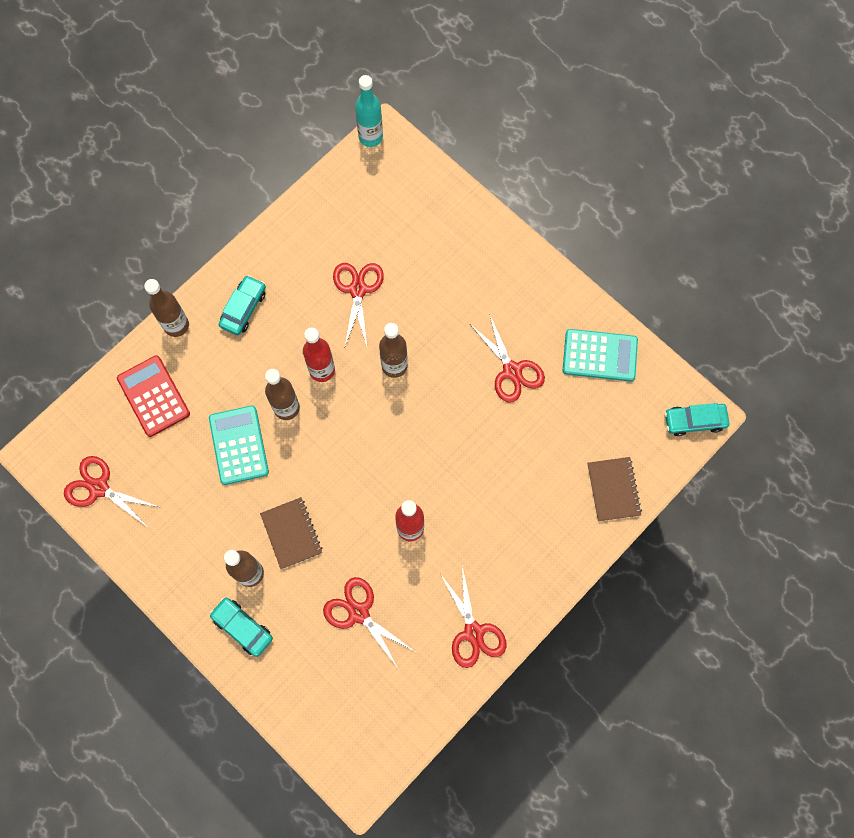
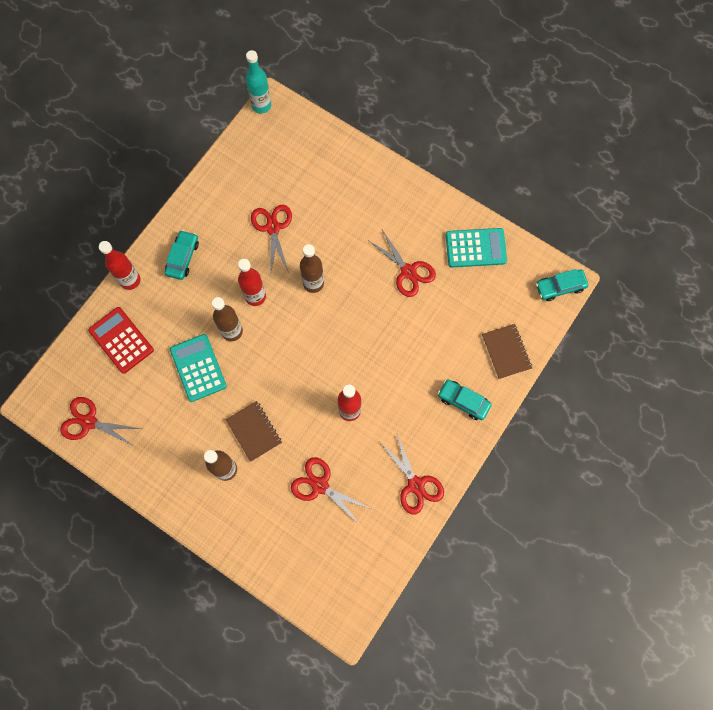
camera: 10 degrees left, 0 degrees up
brown bottle [144,279,189,337] -> red bottle [99,241,140,290]
turquoise car [210,598,273,657] -> turquoise car moved to [438,380,492,420]

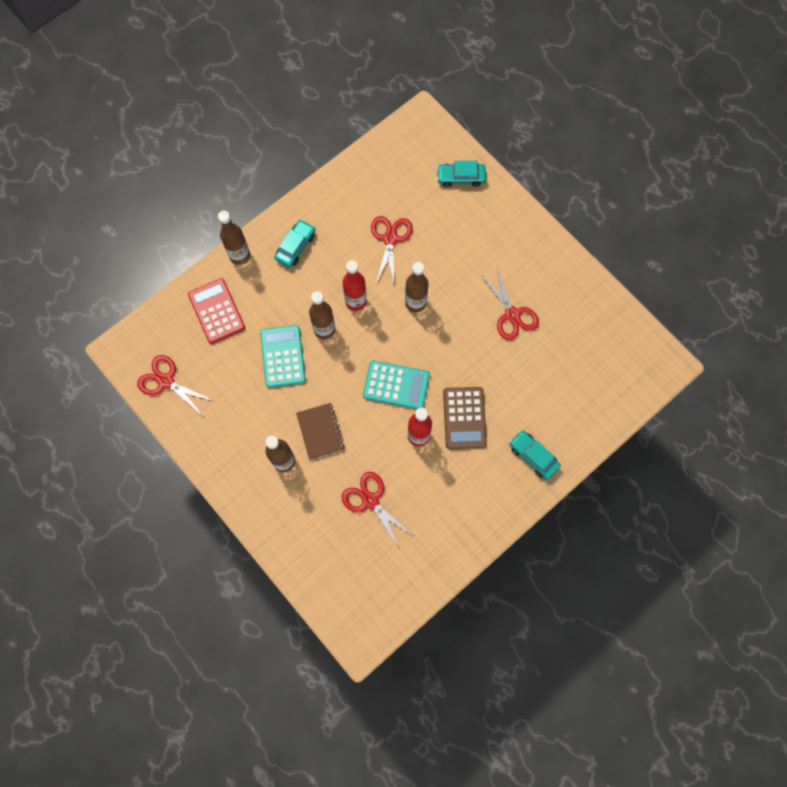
camera: 15 degrees right, 0 degrees up
red bottle [99,241,140,290] -> brown bottle [218,211,250,265]
turquoise bottle [246,50,271,113] -> none
red scissors [380,434,444,514] -> none
turquoise calculator [446,228,507,268] -> turquoise calculator moved to [363,361,430,409]
brown notebook [482,324,532,379] -> none
turquoise car [536,269,588,301] -> turquoise car moved to [437,161,486,187]
none -> brown calculator [443,387,487,449]

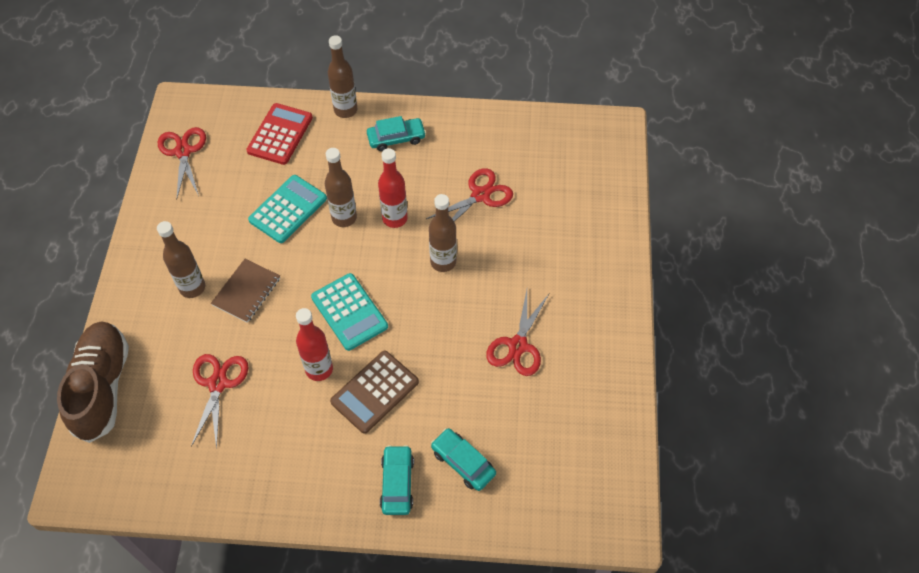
camera: 45 degrees right, 15 degrees down
turquoise car [437,161,486,187] -> turquoise car moved to [431,428,496,491]
none -> brown shoe [57,321,129,443]

